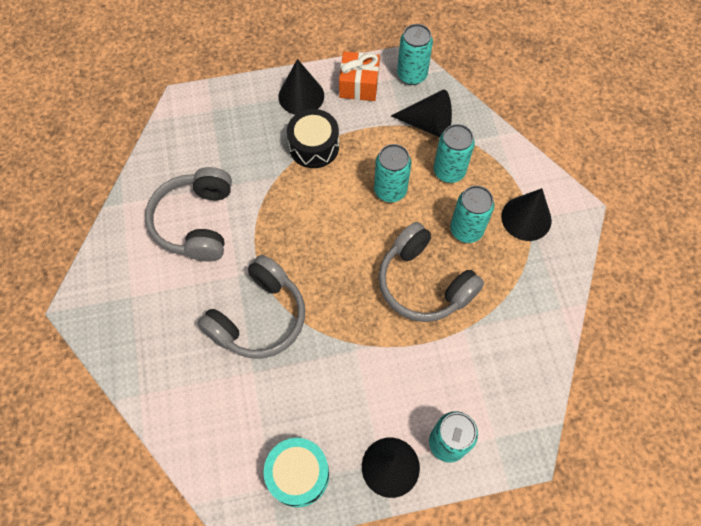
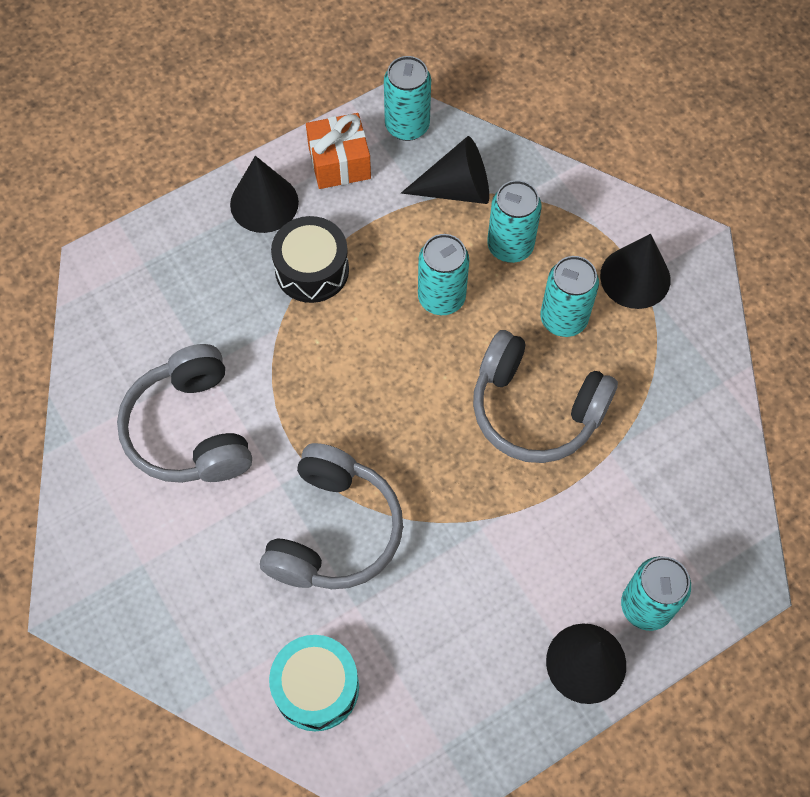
camera: 20 degrees left, 0 degrees up
turquoise drum [264,438,329,507] -> turquoise drum moved to [269,635,359,731]

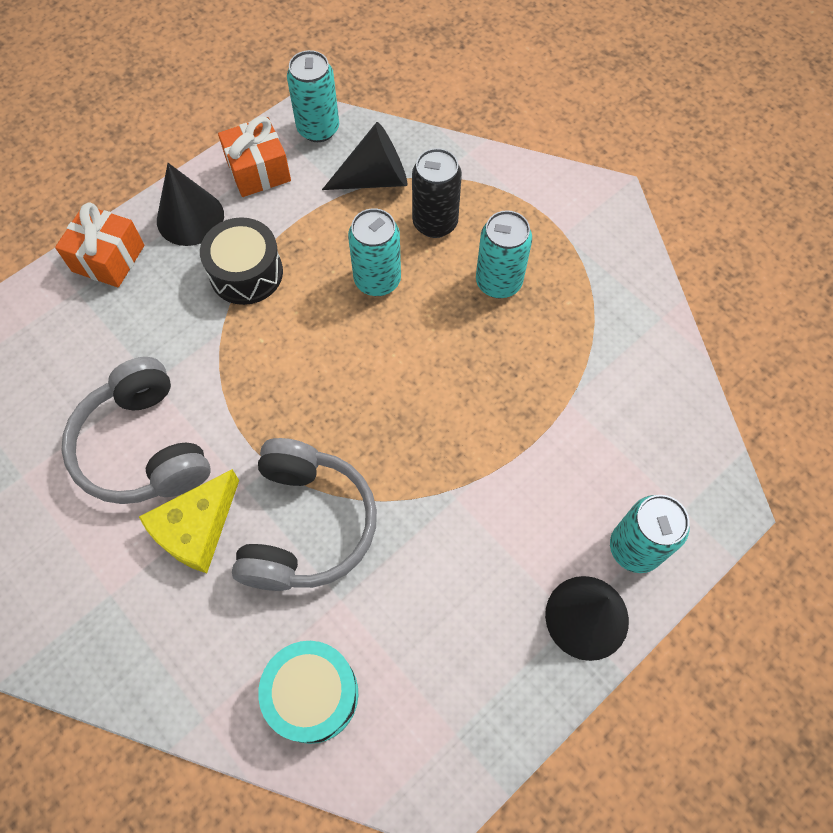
camera: 10 degrees left, 0 degrees up
grey headphones [473,330,618,463] -> none
turquoise can [487,180,541,263] -> black can [412,148,462,238]
black cone [600,234,671,309] -> none
none -> orange gift [55,202,145,287]
none -> yellow cheese [139,469,239,573]

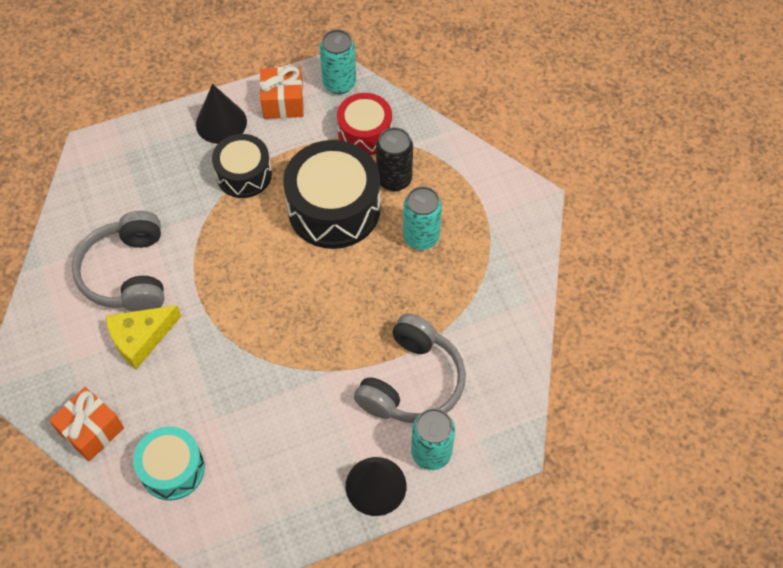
camera: 20 degrees right, 5 degrees down
orange gift [55,202,145,287] -> orange gift moved to [49,387,124,461]
grey headphones [232,438,377,591] -> grey headphones moved to [354,313,466,423]
black cone [322,122,408,190] -> red drum [337,93,392,155]
turquoise can [348,208,401,296] -> black drum [283,140,380,249]

